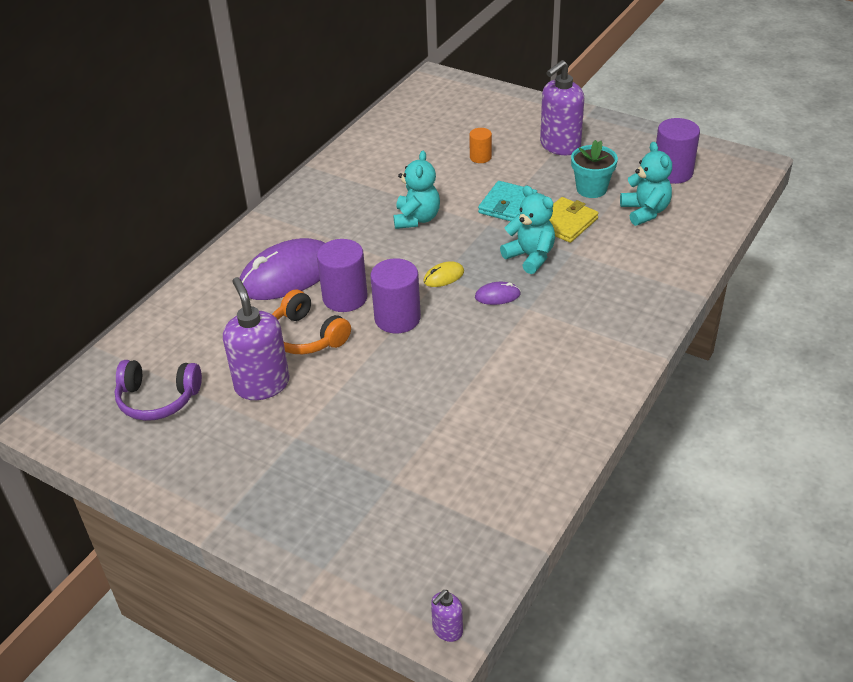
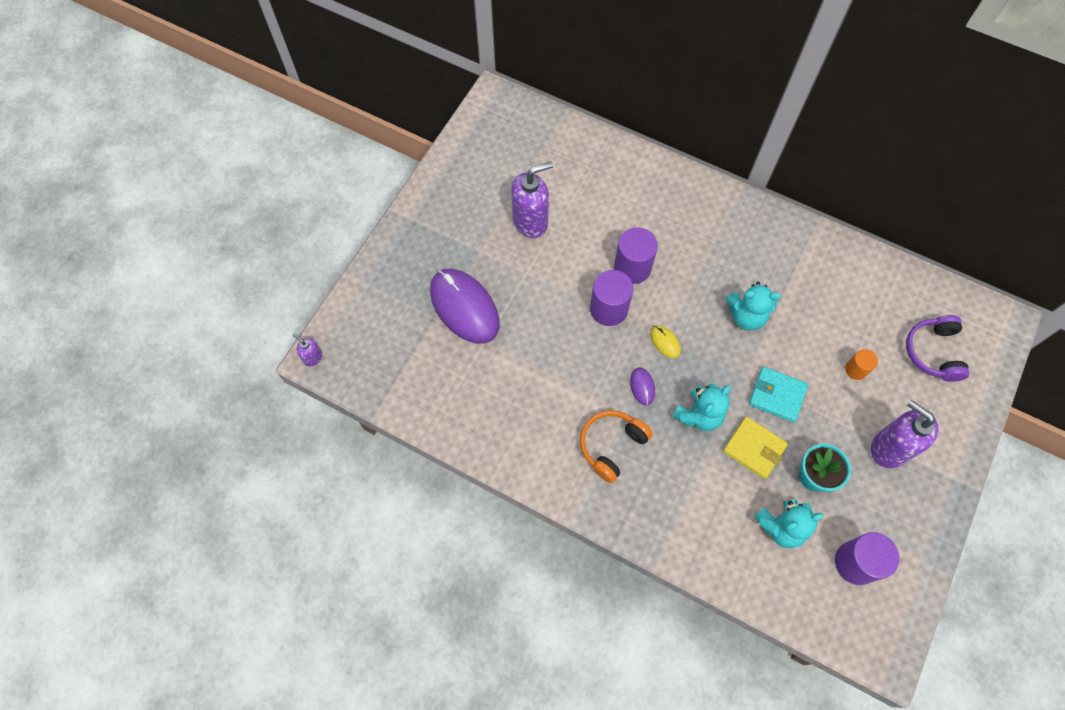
camera: 85 degrees right, 25 degrees up
purple headphones [115,360,202,421] -> purple headphones moved to [906,315,970,382]
purple mouse [240,238,325,300] -> purple mouse moved to [430,269,500,344]
orange headphones [272,289,351,354] -> orange headphones moved to [580,410,653,483]

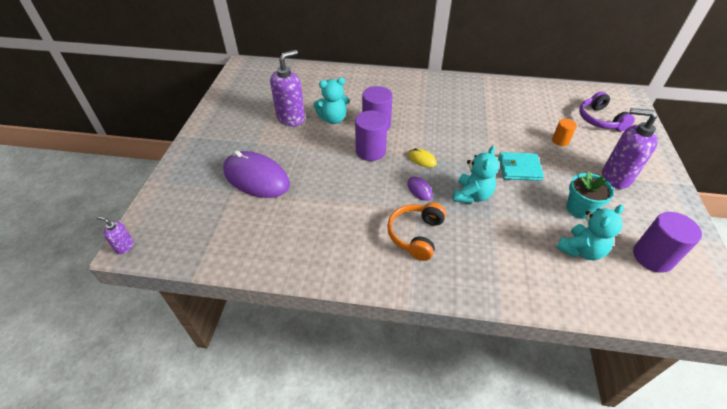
camera: 20 degrees left, 20 degrees down
yellow wallet [723,417,788,479] -> none
turquoise teddy bear [726,282,781,331] -> turquoise teddy bear moved to [313,77,349,124]

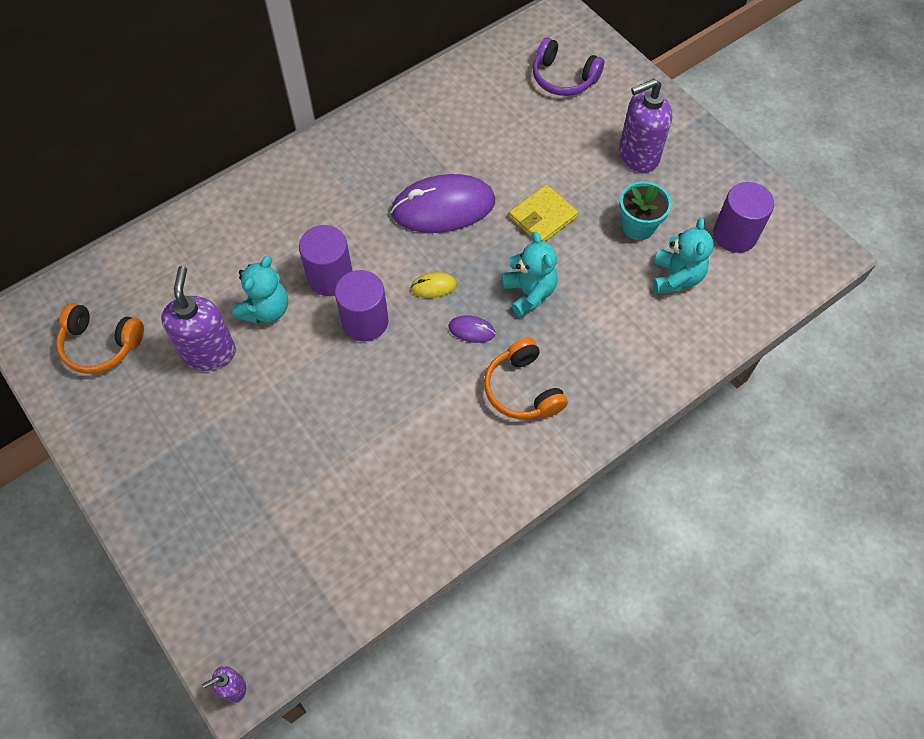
camera: 45 degrees left, 15 degrees up
purple mouse [223,150,290,198] -> purple mouse moved to [391,174,495,233]
turquoise wallet [499,152,544,181] -> yellow wallet [509,184,578,242]
orange cylinder [552,119,577,146] -> none
none -> orange headphones [56,303,144,374]

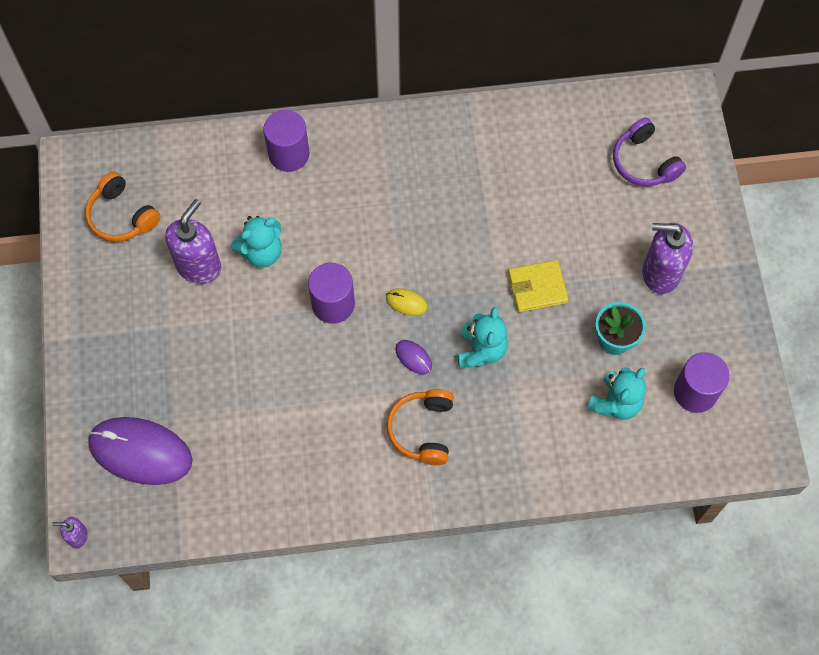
camera: 30 degrees right, 5 degrees up
purple cylinder [299,225,353,296] -> purple cylinder moved to [263,110,309,172]
purple mouse [391,174,495,233] -> purple mouse moved to [88,417,193,485]

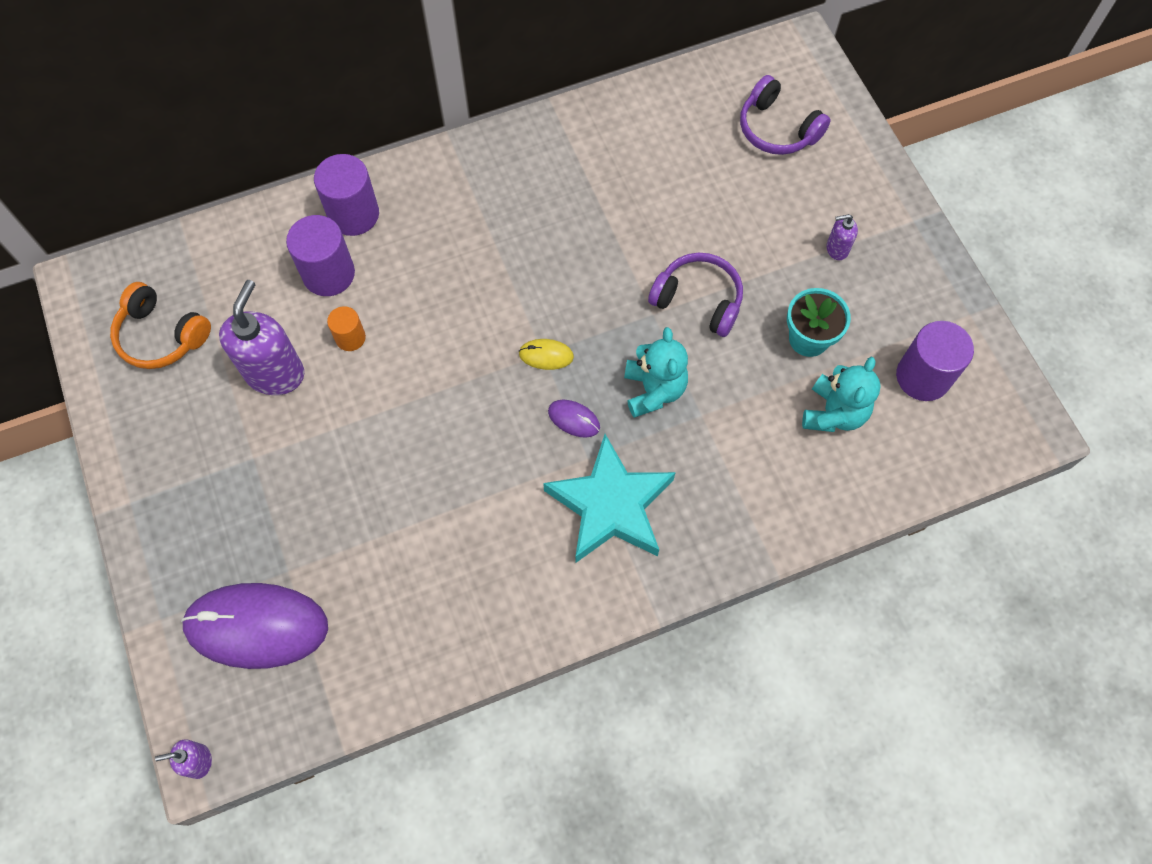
camera: 15 degrees left, 0 degrees up
turquoise teddy bear [231,216,282,267] -> orange cylinder [327,306,366,351]
purple cylinder [308,263,355,324] -> purple cylinder moved to [286,215,355,296]
orange headphones [387,389,454,465] -> turquoise star [543,434,676,563]
yellow wallet [508,260,569,312] -> purple headphones [648,253,743,337]
purple soap dispenser [642,223,693,294] -> purple soap dispenser [826,214,858,260], size x0.47

